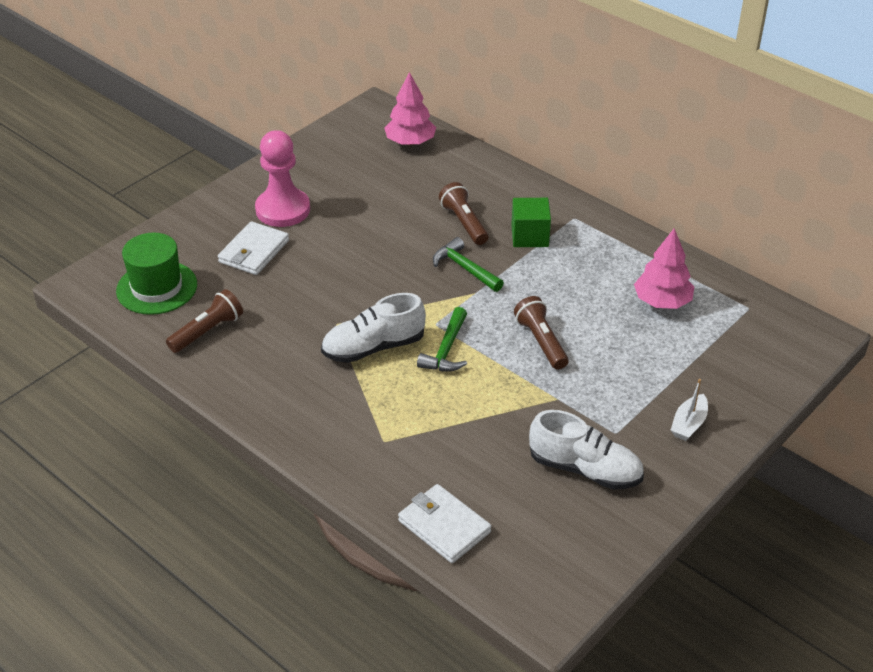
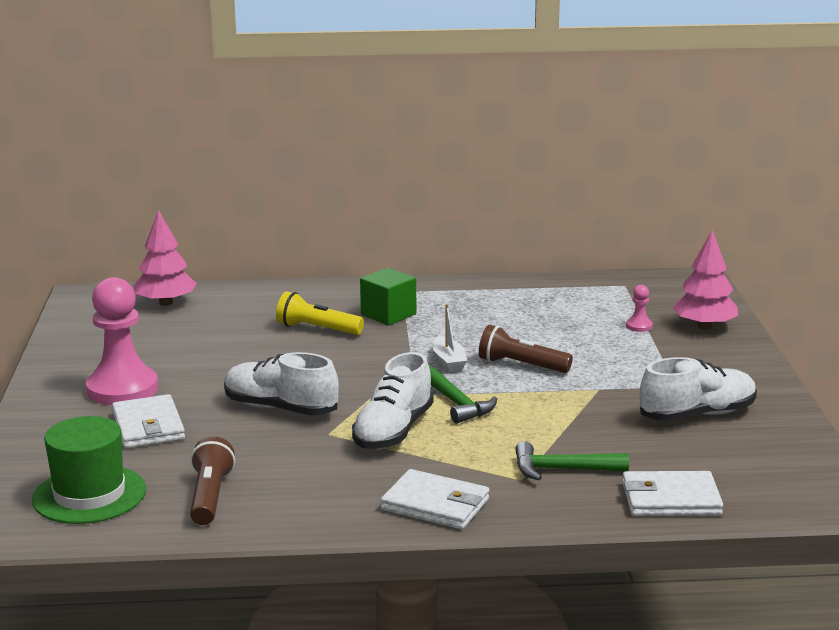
camera: 45 degrees left, 20 degrees down
green hammer [433,237,504,292] -> green hammer moved to [515,441,629,480]
brown flashlight [439,182,489,245] -> yellow flashlight [276,291,364,335]
pink tree [634,229,694,309] -> pink tree moved to [672,230,738,329]
white boat [671,379,708,441] -> white boat moved to [432,304,467,373]
none -> white shoe [224,352,339,416]
none -> white wallet [381,469,489,529]
none -> pink pawn [626,285,653,332]

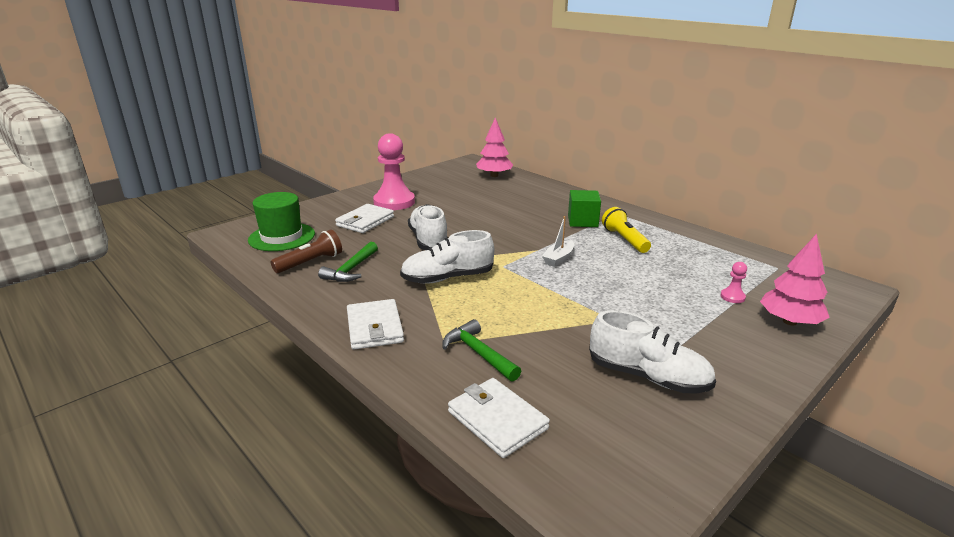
camera: 50 degrees right, 5 degrees up
yellow flashlight [276,291,364,335] -> yellow flashlight moved to [602,207,651,253]
green hammer [429,367,497,424] -> green hammer moved to [318,242,378,282]
brown flashlight [479,325,573,373] -> none

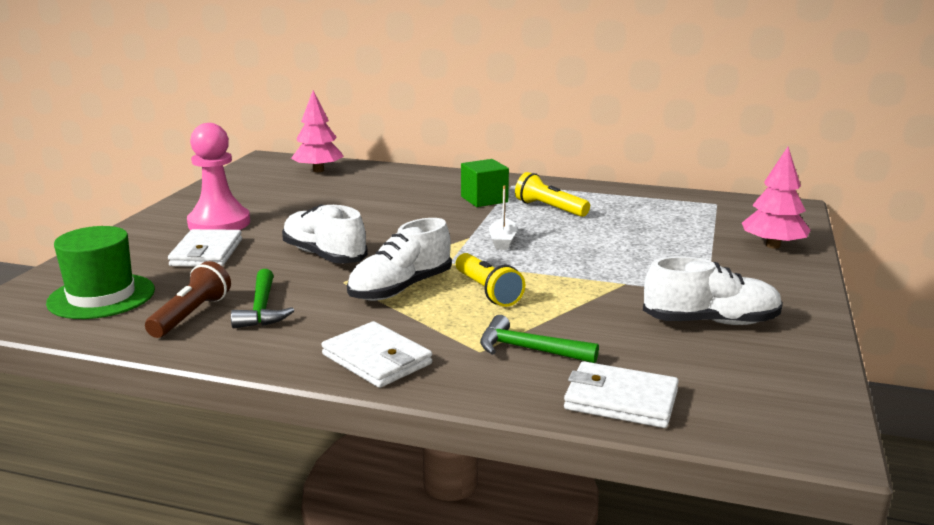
camera: 30 degrees left, 5 degrees down
pink pawn [720,262,747,303] -> none
none -> yellow flashlight [456,253,525,307]

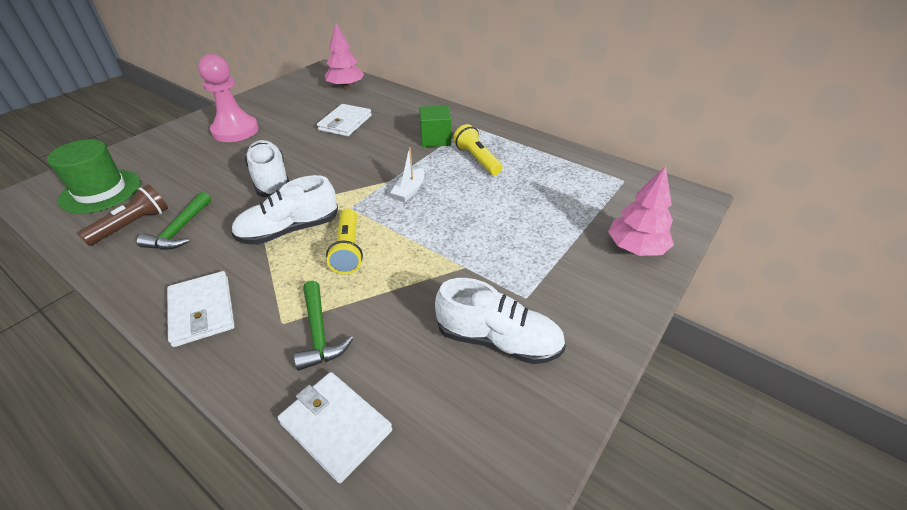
camera: 20 degrees right, 20 degrees up
white wallet [168,229,242,266] -> white wallet moved to [317,104,372,136]
green hammer [480,315,599,363] -> green hammer turned 150 degrees counterclockwise [294,281,353,371]

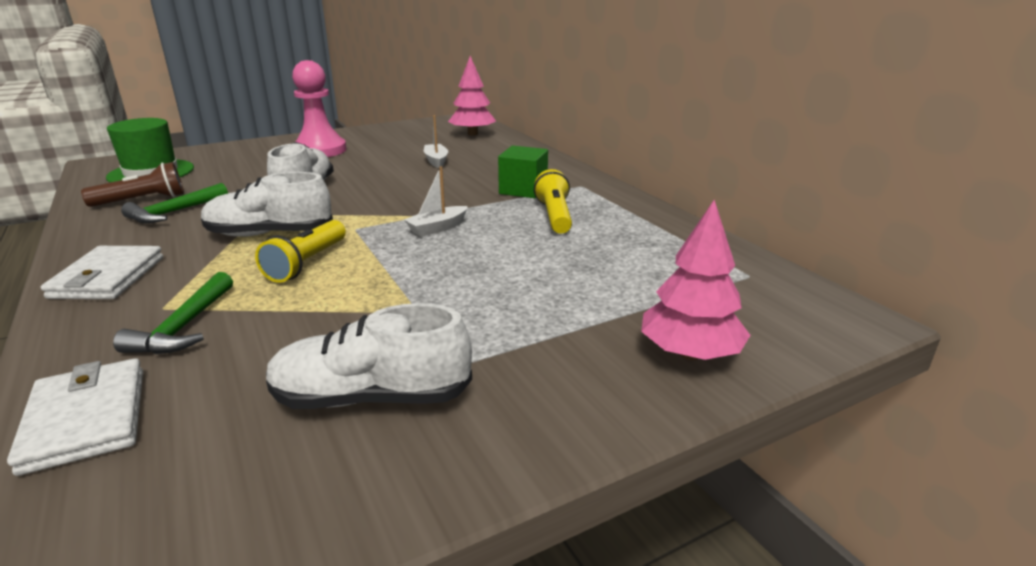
camera: 25 degrees right, 15 degrees down
white wallet [317,104,372,136] -> white boat [424,115,448,168]
white shoe [435,278,566,364] -> white shoe turned 135 degrees clockwise [266,303,472,409]

